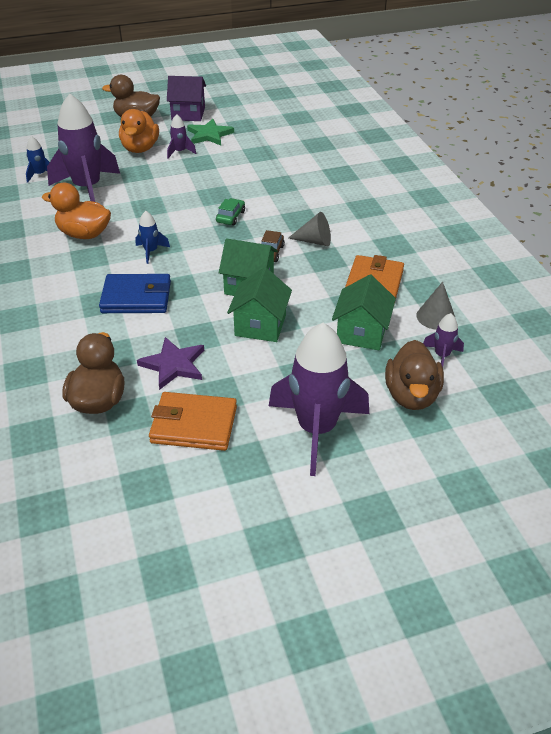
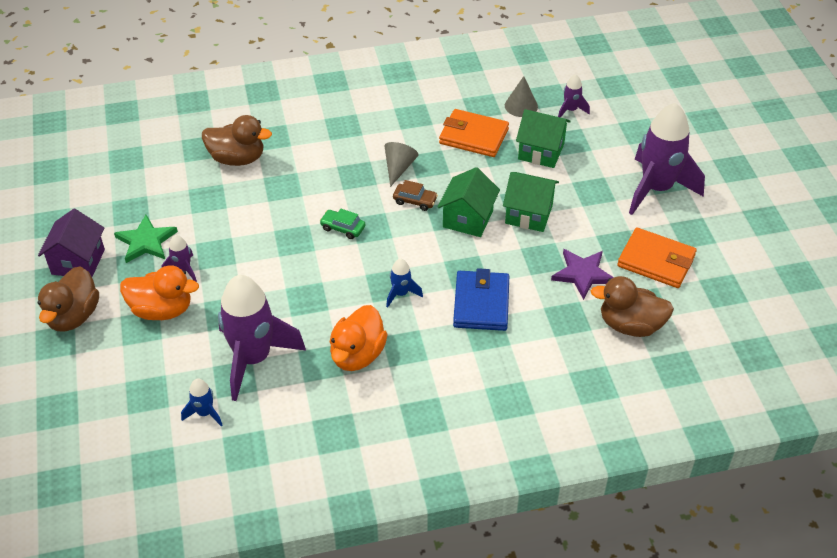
camera: 85 degrees left, 5 degrees up
orange wallet [149,392,237,451] -> orange wallet turned 75 degrees counterclockwise [617,227,697,288]
brown duck [385,340,444,410] -> brown duck moved to [202,115,272,166]

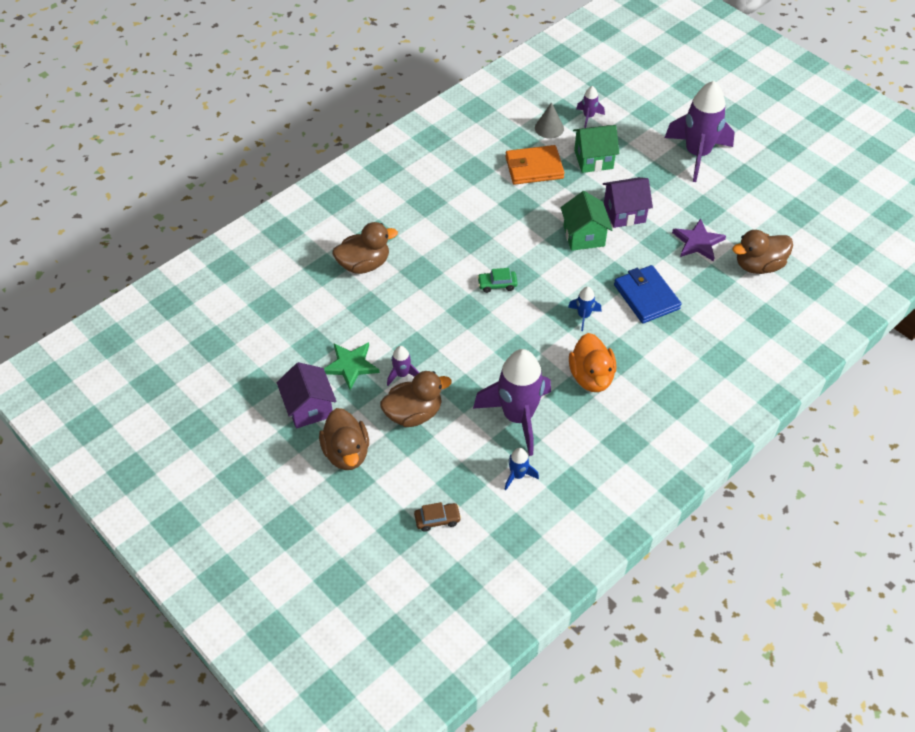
camera: 30 degrees left, 5 degrees up
orange duck [120,265,199,320] -> brown duck [380,371,452,427]
grey cone [385,142,418,187] -> none
brown car [393,180,438,211] -> brown car moved to [414,502,461,532]
green house [503,172,559,232] -> purple house [603,177,653,228]
orange wallet [617,227,697,288] -> none

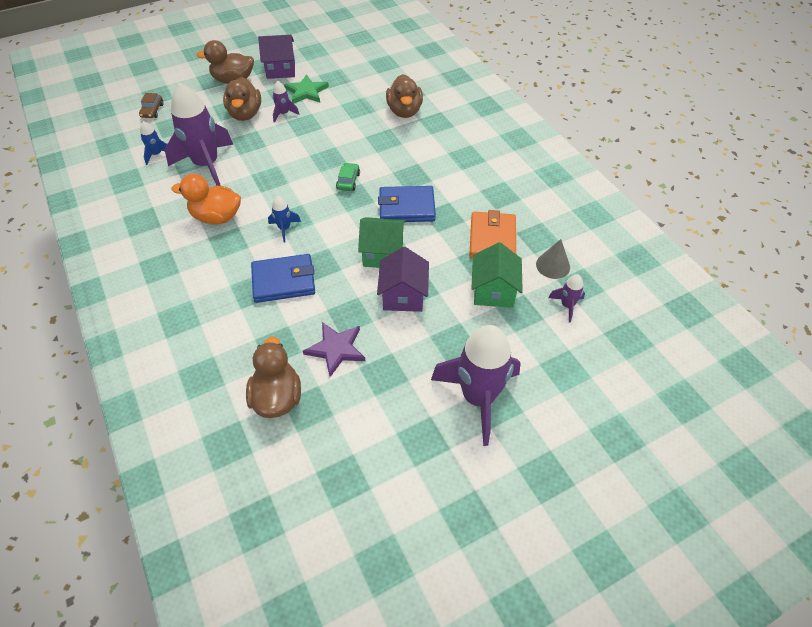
camera: 105 degrees right, 0 degrees up
none -> blue wallet [378,186,436,222]

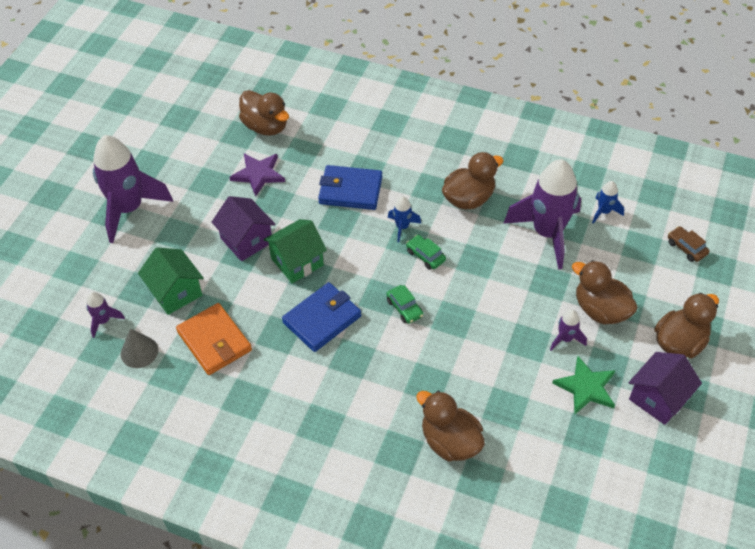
camera: 140 degrees right, 0 degrees up
orange duck [172,174,241,224] -> brown duck [442,152,504,210]
blue wallet [251,254,315,303] -> blue wallet turned 60 degrees clockwise [318,165,382,210]
none -> green car [406,235,446,270]

